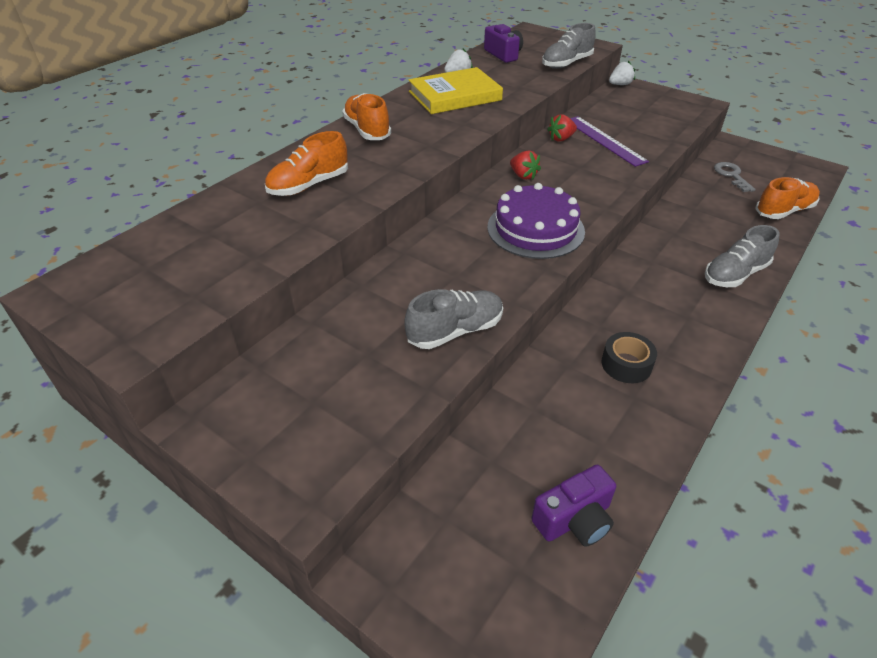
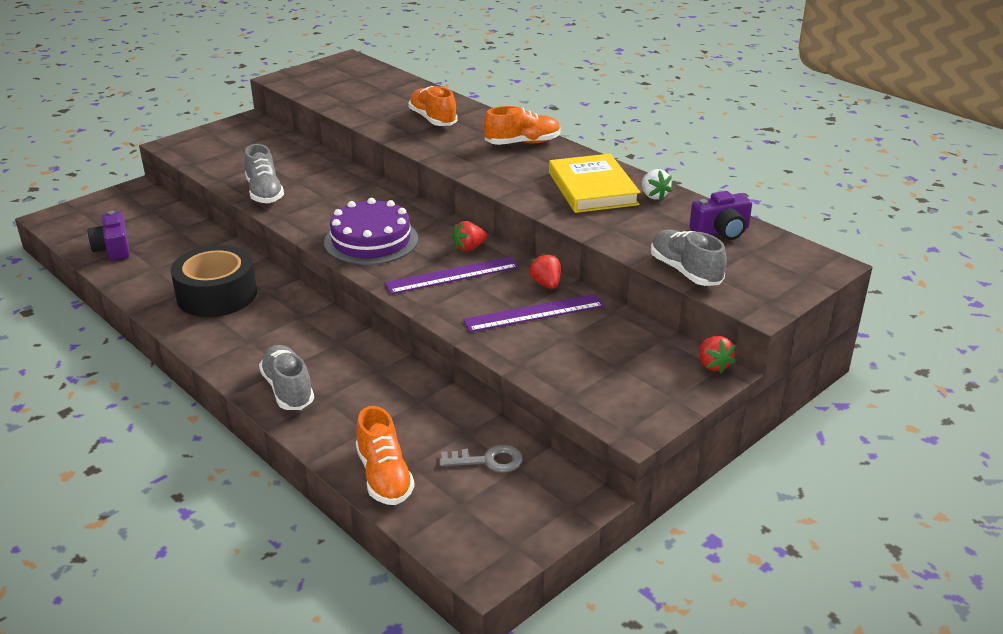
camera: 100 degrees right, 10 degrees down
black tape [601,332,657,383] -> black tape [171,245,257,317], size x1.86
white strawberry [609,61,635,85] -> red strawberry [699,336,736,373]
none -> purple ruler [385,257,519,294]

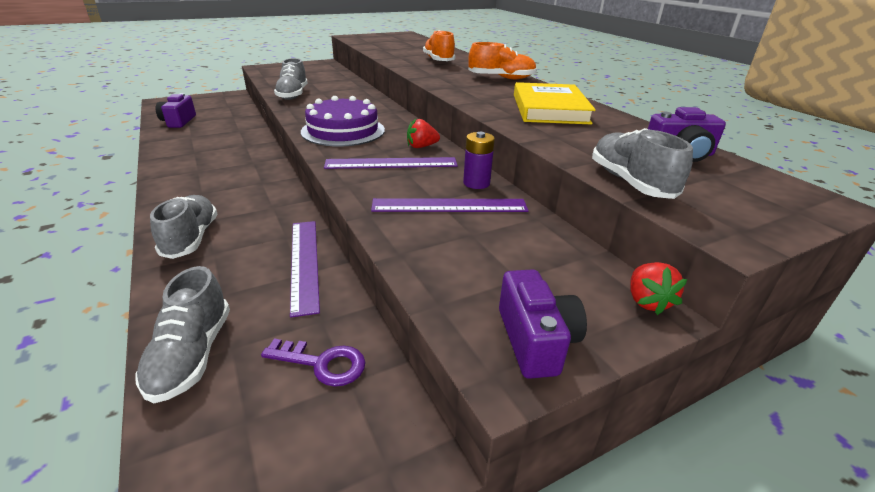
camera: 15 degrees right, 0 degrees up
black tape [171,245,257,317] -> none
orange shoe [356,406,415,505] -> grey shoe [135,266,230,403]
grey key [439,445,523,473] -> purple key [261,338,365,387]
red strawberry [529,253,561,289] -> purple battery [463,132,495,189]
white strawberry [642,169,673,200] -> none
none -> purple ruler [290,221,320,318]
none -> purple camera [499,269,587,379]

